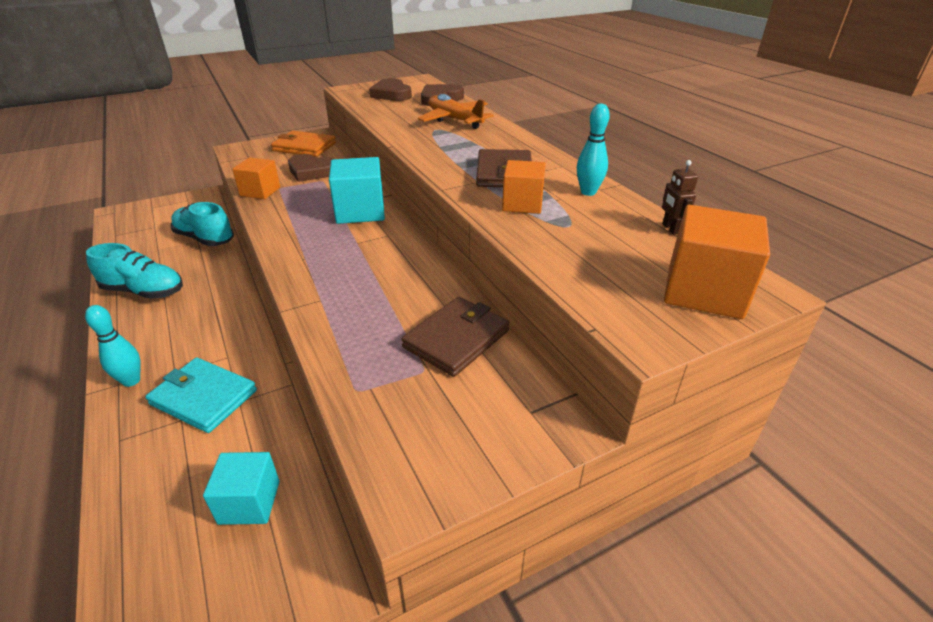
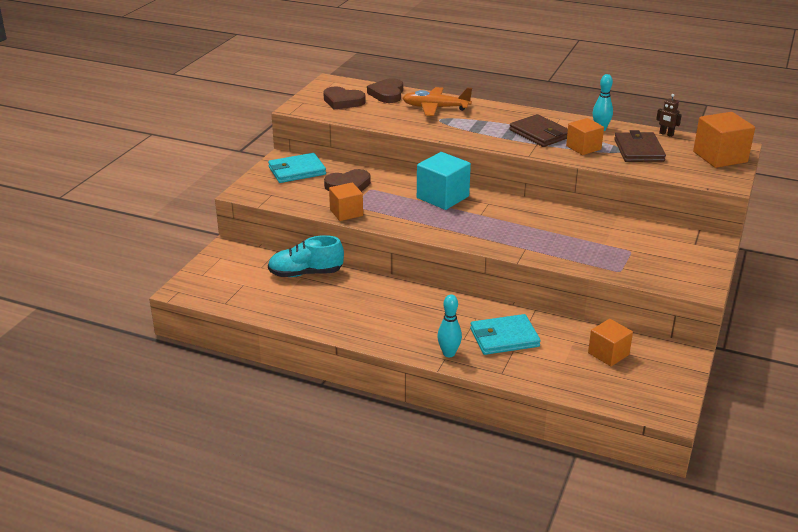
camera: 40 degrees left, 5 degrees down
turquoise shoe [86,243,183,299] -> none
turquoise cube [203,452,280,525] -> orange cube [588,319,633,366]
orange wallet [271,131,336,157] -> turquoise wallet [268,153,326,183]
brown wallet [402,297,509,377] -> brown wallet moved to [614,130,666,162]

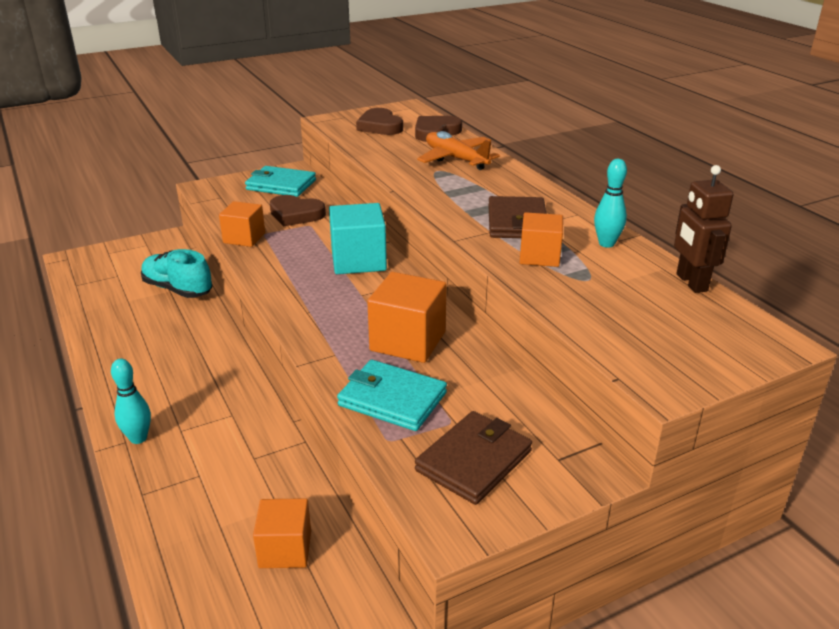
camera: 40 degrees right, 0 degrees up
turquoise wallet [470,314,541,355] -> turquoise wallet moved to [337,360,447,431]
brown wallet [614,130,666,162] -> brown wallet moved to [415,411,532,505]
brown robot [656,94,682,137] -> brown robot [674,165,733,293], size x1.73
orange cube [693,112,755,168] -> orange cube moved to [367,272,447,363]

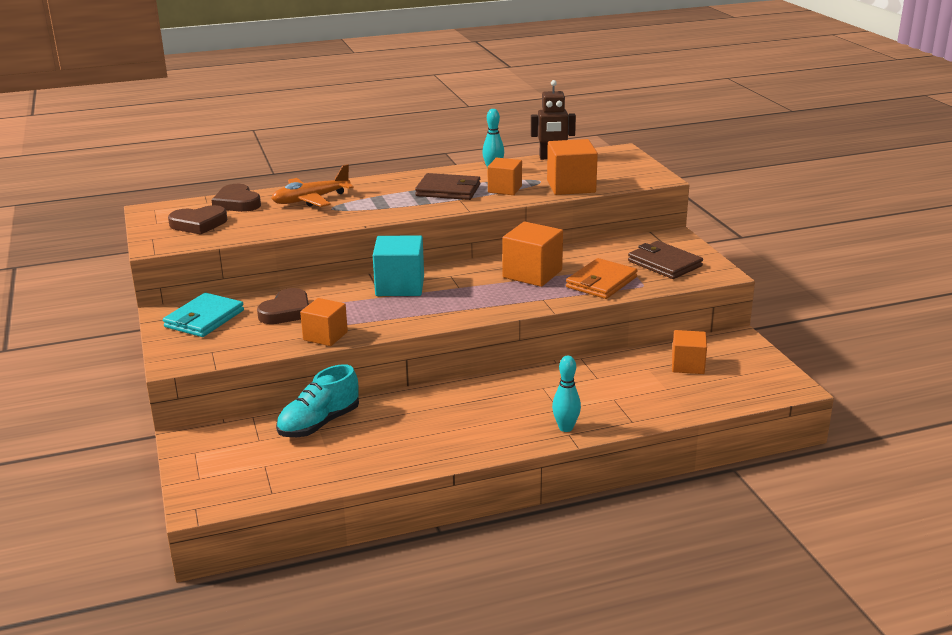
camera: 80 degrees left, 5 degrees down
turquoise wallet [337,360,447,431] -> orange wallet [566,258,638,299]
none -> orange cube [547,139,598,195]

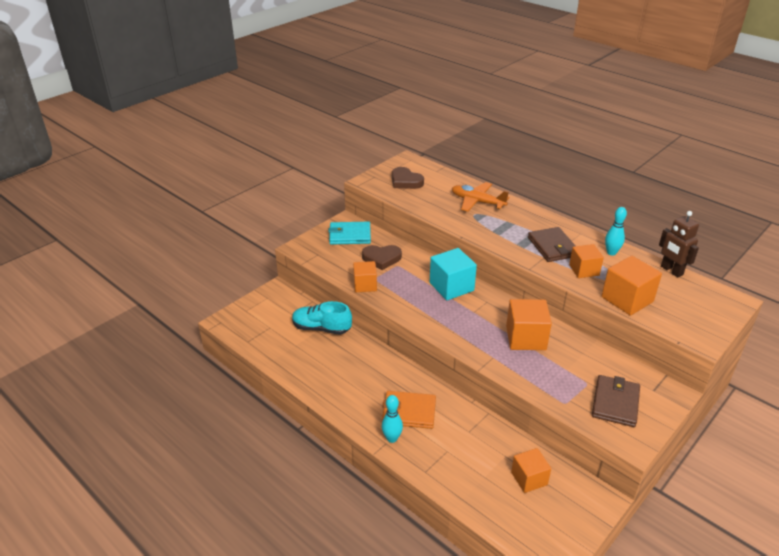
camera: 60 degrees right, 10 degrees up
brown heart [212,184,261,212] -> none
orange wallet [566,258,638,299] -> orange wallet moved to [382,391,436,429]

